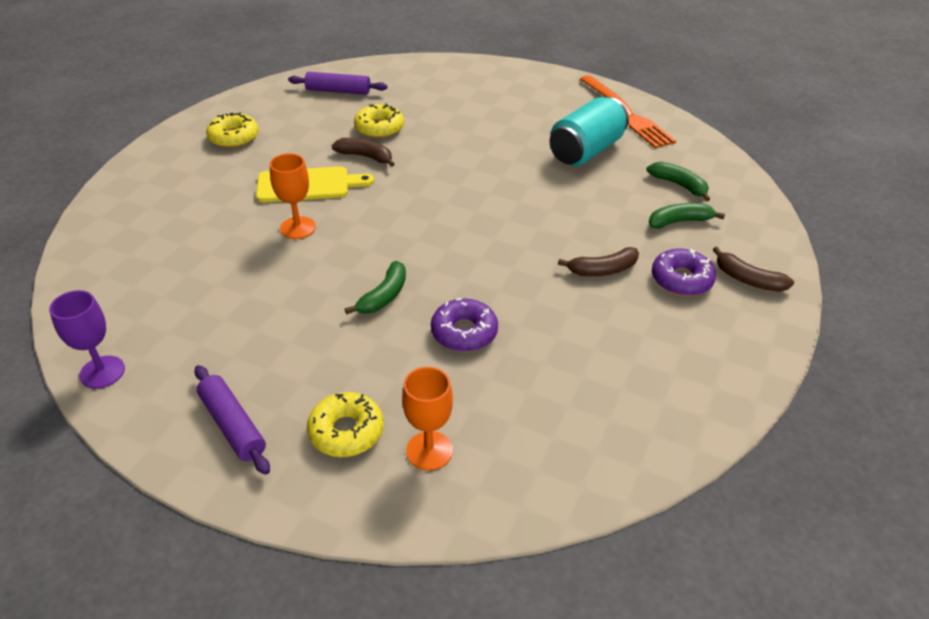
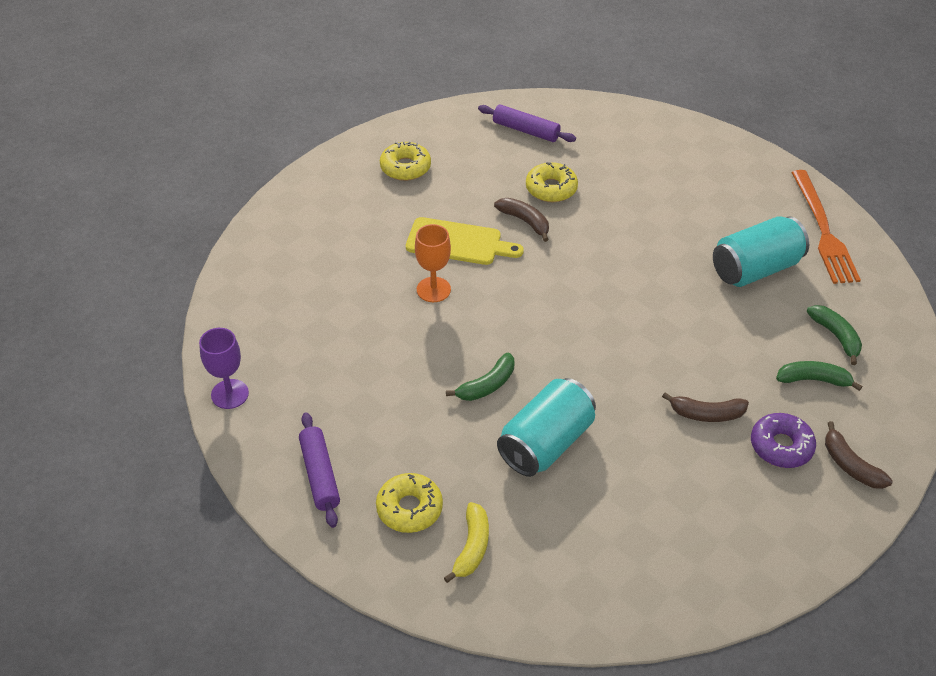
camera: 20 degrees right, 5 degrees up
orange goblet [402,367,453,470] -> yellow banana [444,502,489,583]
purple donut [431,298,498,352] -> turquoise can [497,378,596,477]

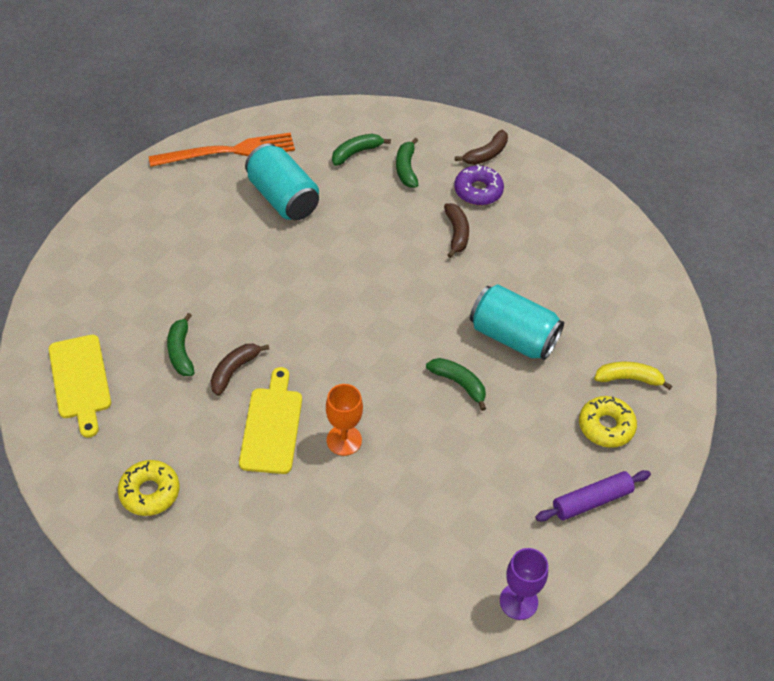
camera: 100 degrees left, 5 degrees up
purple rolling pin [478,105,576,142] -> yellow cutting board [48,335,111,438]
yellow donut [526,162,578,202] -> green banana [167,313,195,376]

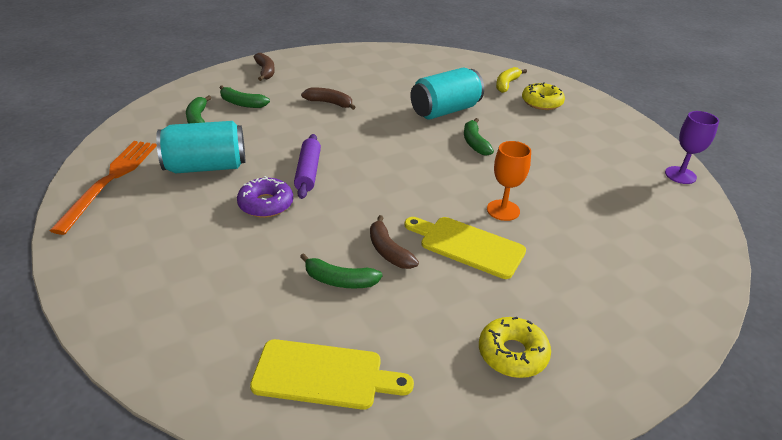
camera: 65 degrees left, 15 degrees down
green banana [426,358,486,411] -> green banana turned 75 degrees counterclockwise [464,118,494,156]
purple donut [454,164,504,205] -> purple donut moved to [237,176,293,218]
purple rolling pin [535,470,651,522] -> purple rolling pin moved to [294,134,321,199]

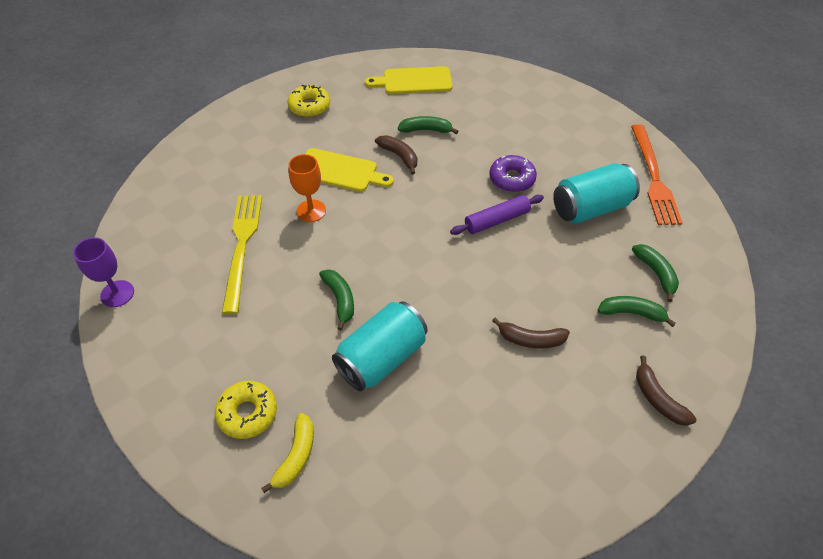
camera: 170 degrees right, 15 degrees up
purple rolling pin [294,134,321,199] -> purple rolling pin turned 75 degrees clockwise [450,195,544,235]
none -> yellow fork [222,195,262,314]

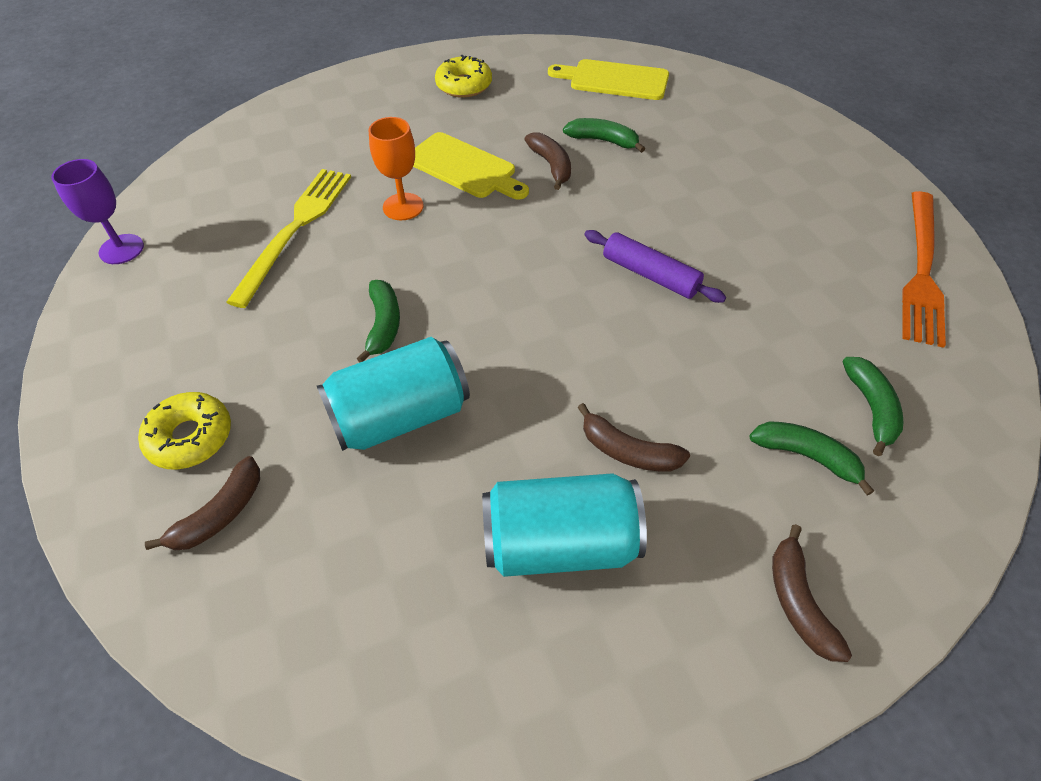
camera: 20 degrees right, 0 degrees up
yellow banana [261,413,314,493] -> brown banana [145,456,260,550]
purple rolling pin [450,195,544,235] -> purple rolling pin turned 45 degrees clockwise [584,230,726,303]
purple donut [490,155,537,192] -> none
turquoise can [553,163,640,224] -> turquoise can moved to [482,473,647,577]

